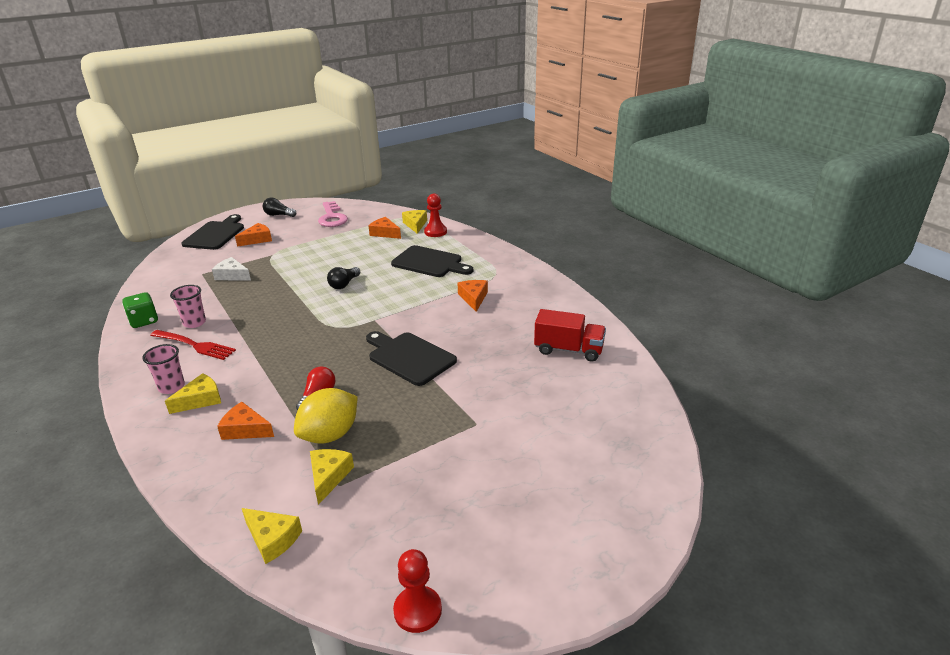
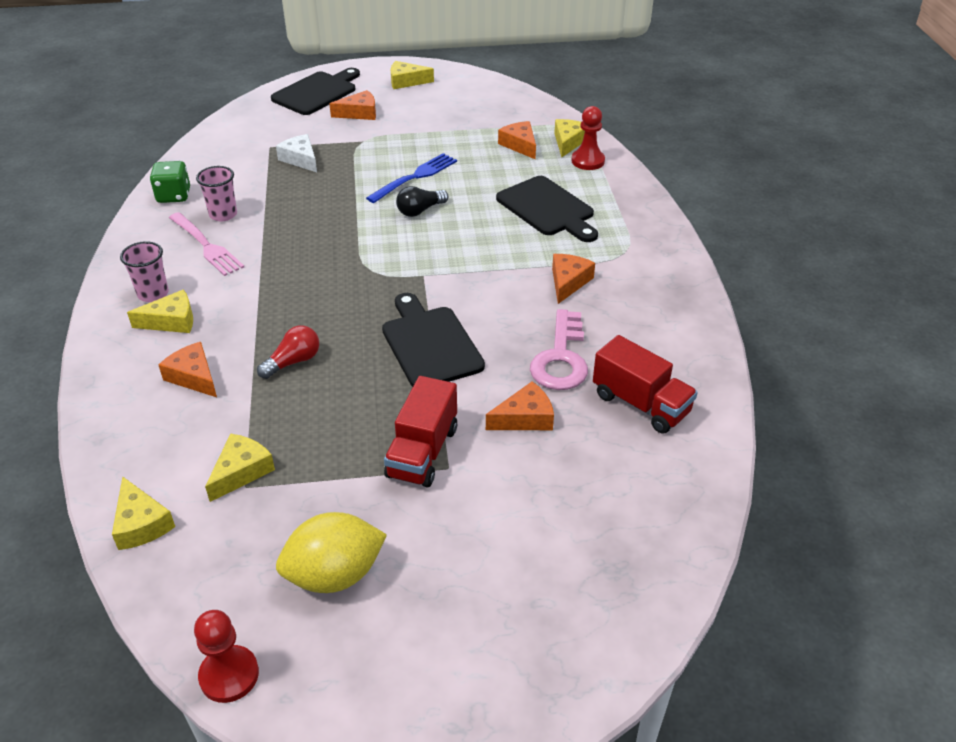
camera: 25 degrees right, 10 degrees up
red fork [150,330,236,360] -> pink fork [169,212,244,276]
black light bulb [263,197,296,217] -> yellow cheese [391,61,434,89]
yellow lemon [294,388,357,444] -> yellow lemon moved to [276,512,387,593]
pink key [318,201,348,227] -> pink key moved to [530,309,588,390]
none -> blue fork [366,153,457,203]
none -> red truck [384,376,457,487]
none -> orange cheese [486,381,554,430]

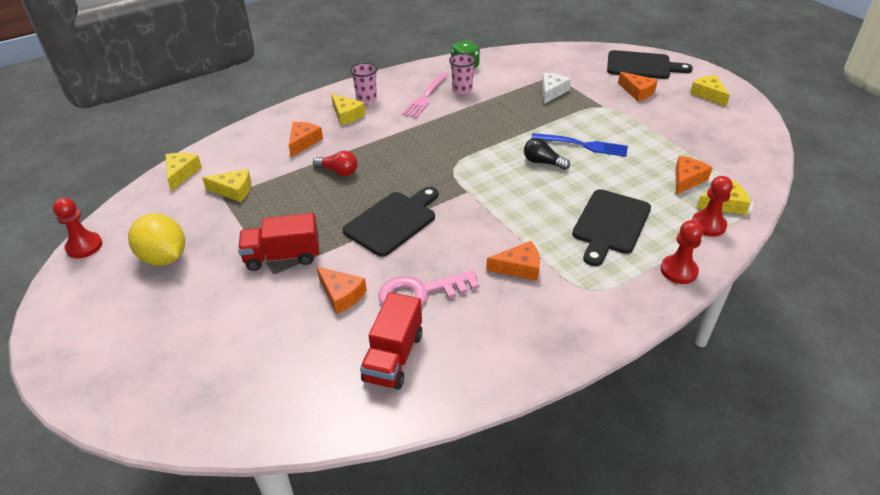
camera: 65 degrees right, 0 degrees up
yellow cheese [112,476,175,550] -> yellow cheese turned 150 degrees clockwise [165,153,202,191]
none -> red pawn [660,220,703,284]

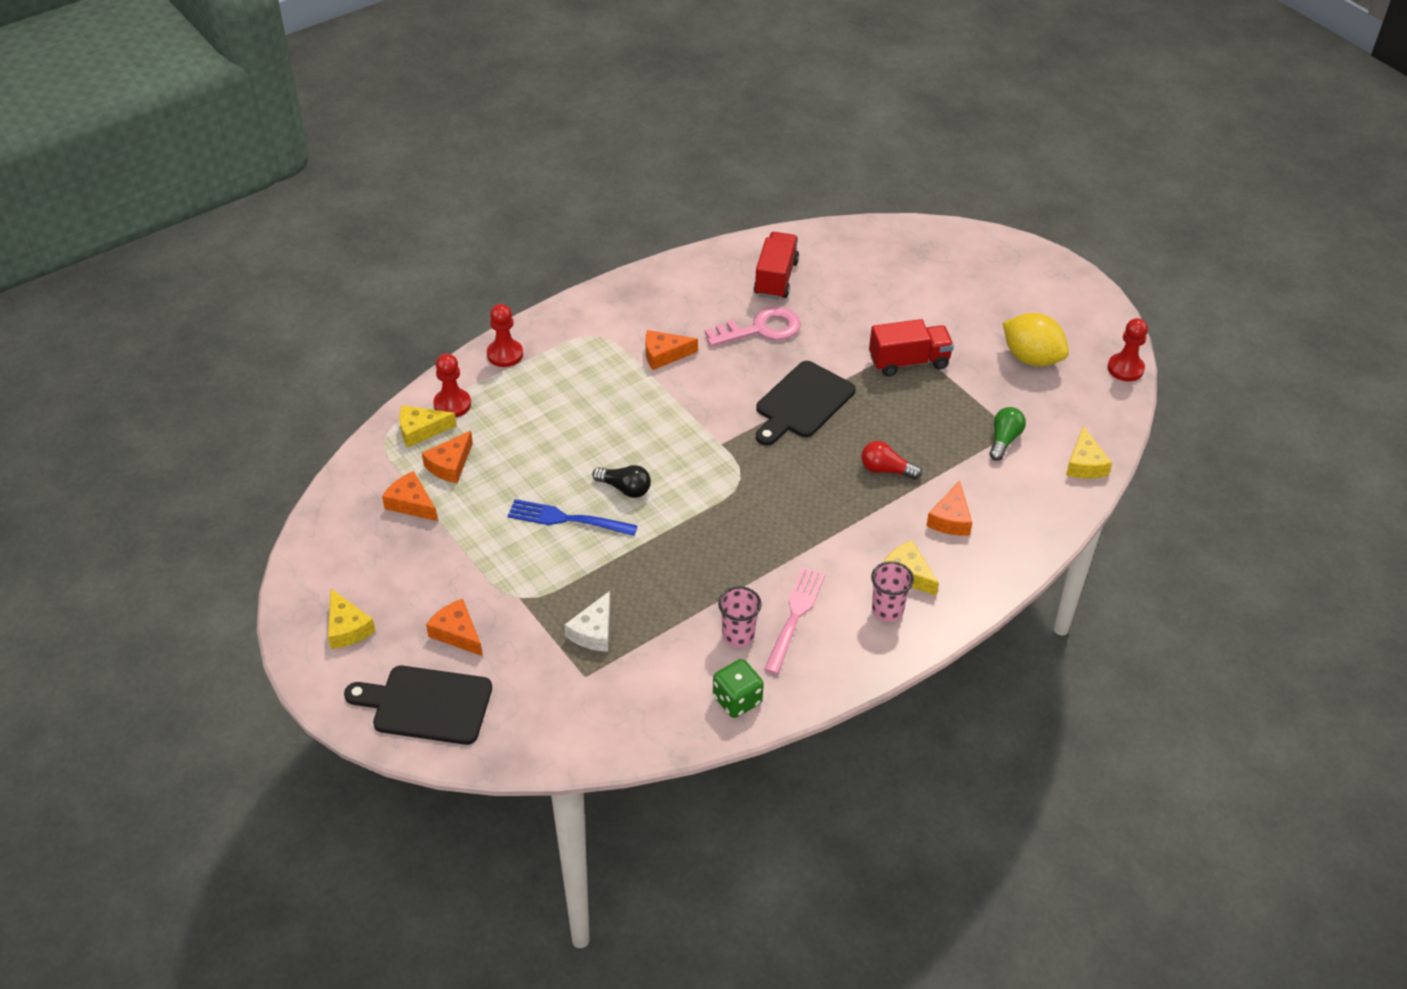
camera: 175 degrees right, 5 degrees up
yellow cheese [202,169,251,202] -> green light bulb [989,407,1026,461]
orange cheese [317,267,367,314] -> orange cheese moved to [382,471,438,521]
black cutting board [572,189,651,266] -> none

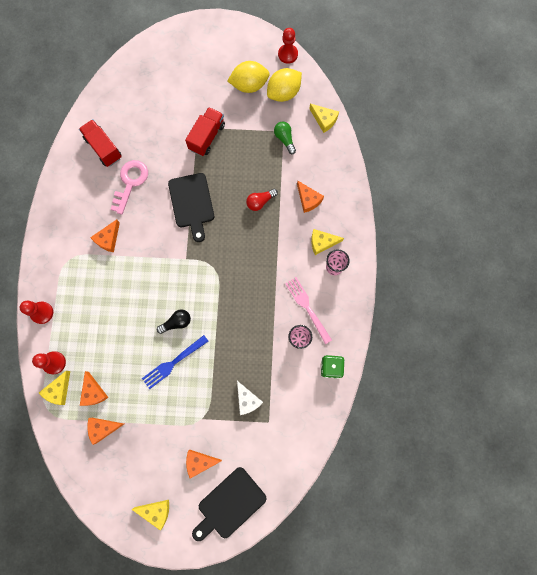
camera: 50 degrees left, 30 degrees up
none -> yellow lemon [267,68,302,102]

